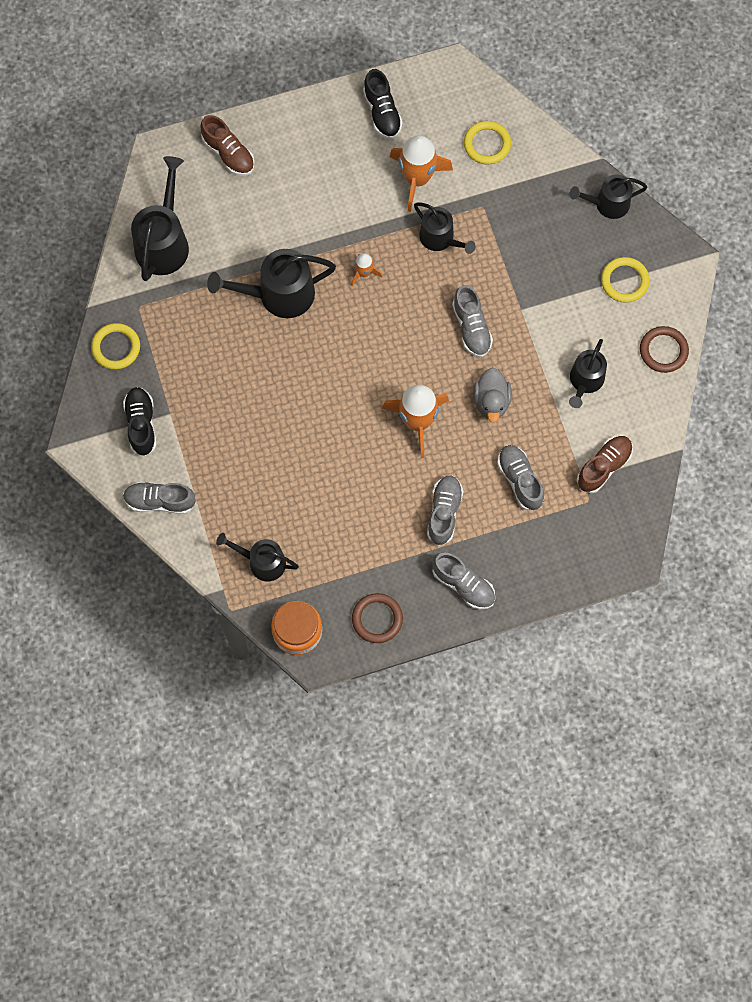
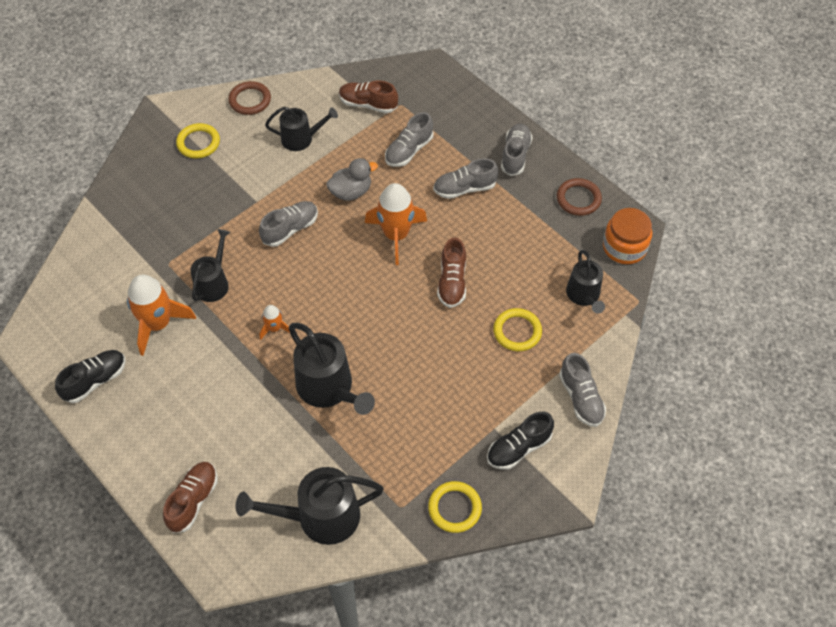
camera: 115 degrees left, 15 degrees down
yellow ring [464,121,511,164] -> yellow ring moved to [493,308,542,351]
black watering can [570,174,647,219] -> none
none -> brown shoe [437,238,466,308]

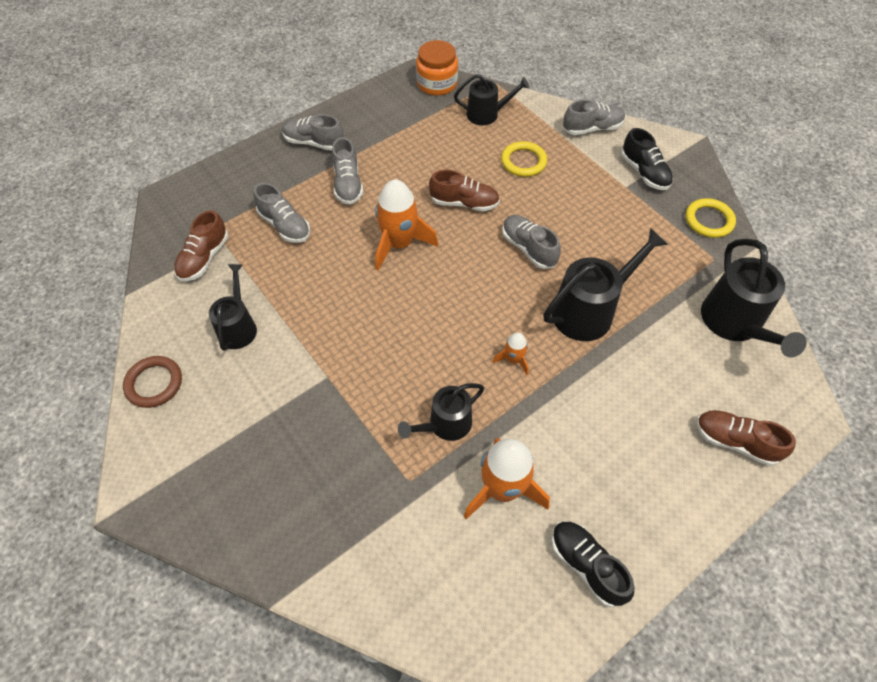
camera: 85 degrees left, 0 degrees up
yellow ring [176,123,220,159] -> none
black watering can [190,229,230,302] -> black watering can turned 60 degrees counterclockwise [398,383,484,441]
grey shoe [259,201,318,247] -> grey shoe moved to [502,215,561,269]
grey duck [326,158,378,201] -> none
brown ring [557,178,602,216] -> none

